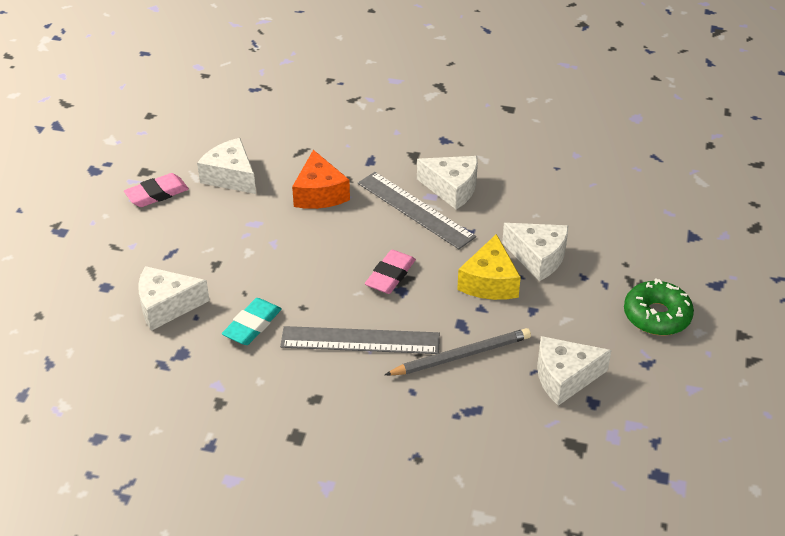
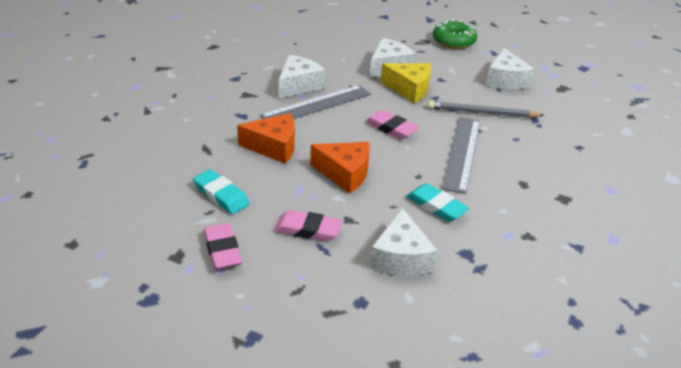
camera: 80 degrees left, 5 degrees down
white cheese [197,138,256,194] -> turquoise eraser [193,169,250,214]
grey pencil [385,328,531,376] -> grey pencil turned 75 degrees counterclockwise [428,101,544,118]
none -> pink eraser [274,210,342,242]
none -> orange cheese [310,142,370,193]

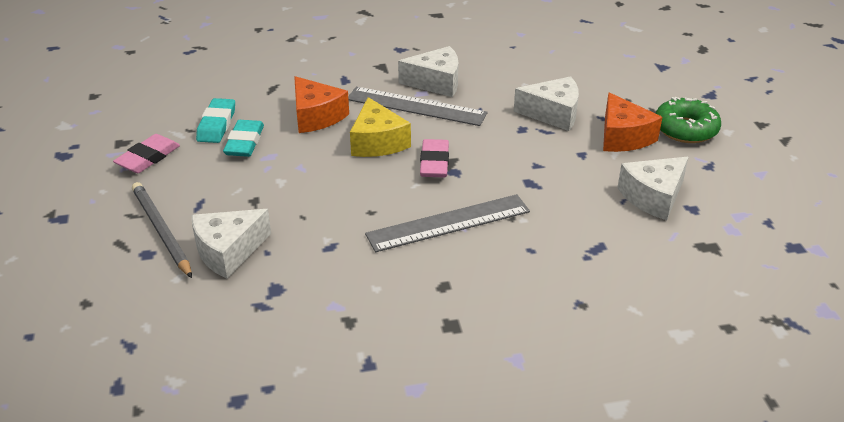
camera: 55 degrees right, 0 degrees up
pink eraser [274,210,342,242] -> none
orange cheese [310,142,370,193] -> orange cheese moved to [603,93,662,152]
yellow cheese [380,63,431,103] -> yellow cheese moved to [350,97,411,157]
turquoise eraser [406,183,469,222] -> turquoise eraser moved to [223,120,264,157]
grey pencil [428,101,544,118] -> grey pencil moved to [132,182,192,278]

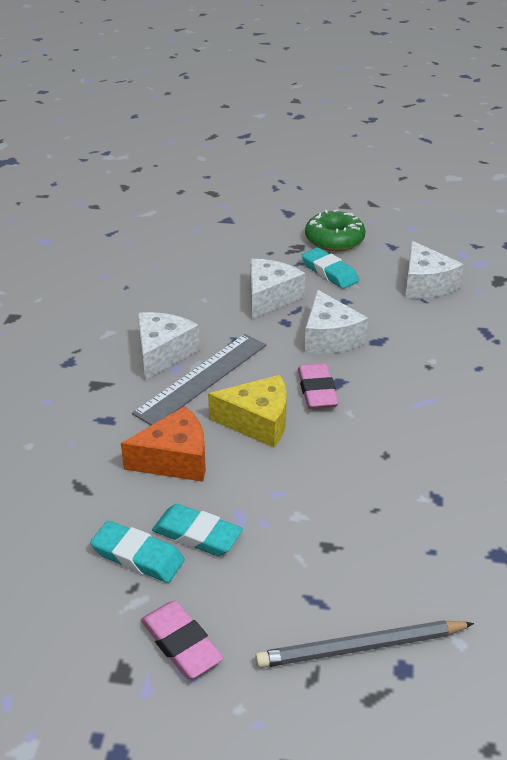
camera: 70 degrees left, 0 degrees up
white cheese [191,209,271,278] -> white cheese moved to [304,290,368,354]
grey ruler [365,194,530,252] -> none
pink eraser [420,139,449,177] -> pink eraser turned 60 degrees clockwise [298,363,338,409]
orange cheese [603,93,662,152] -> turquoise eraser [302,247,359,289]

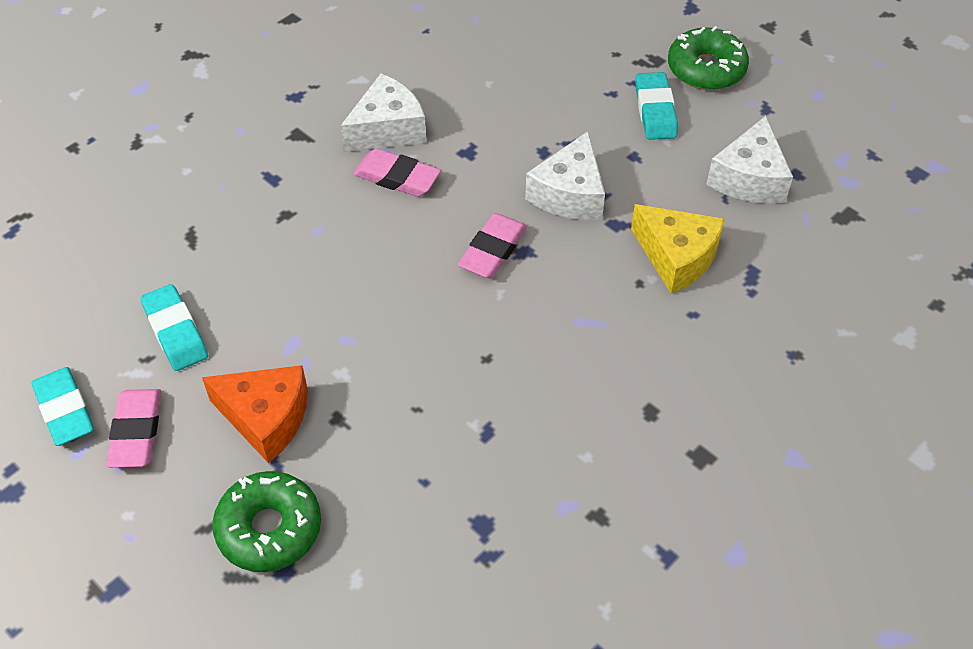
camera: 35 degrees right, 15 degrees up
orange cheese [121,406,206,482] -> orange cheese moved to [202,365,308,463]
grey ruler [132,334,266,425] -> pink eraser [353,149,441,197]
turquoise eraser [152,504,243,556] -> turquoise eraser moved to [31,367,94,446]
yellow cheese [208,375,287,448] -> yellow cheese moved to [631,204,725,294]
white cheese [250,259,305,319] -> none
grey pencil [255,620,474,668] -> green donut [212,471,321,572]

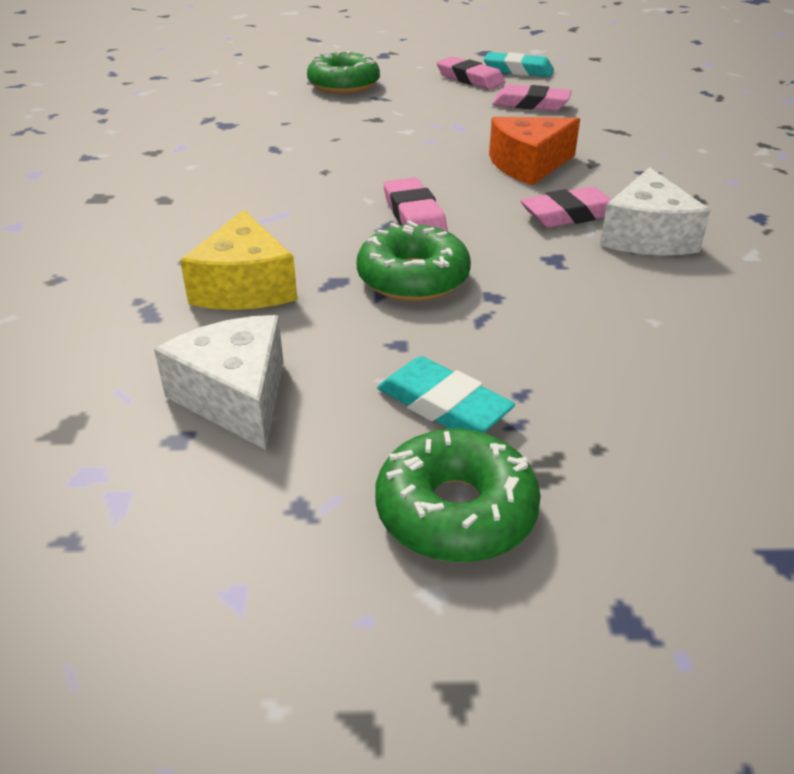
camera: 135 degrees right, 15 degrees down
turquoise eraser [140,284,208,371] -> pink eraser [492,84,572,111]
orange cheese [202,365,308,463] -> orange cheese moved to [489,117,580,185]
white cheese [525,131,605,220] -> green donut [357,220,471,301]
yellow cheese [631,204,725,294] -> yellow cheese turned 90 degrees counterclockwise [180,209,297,310]

